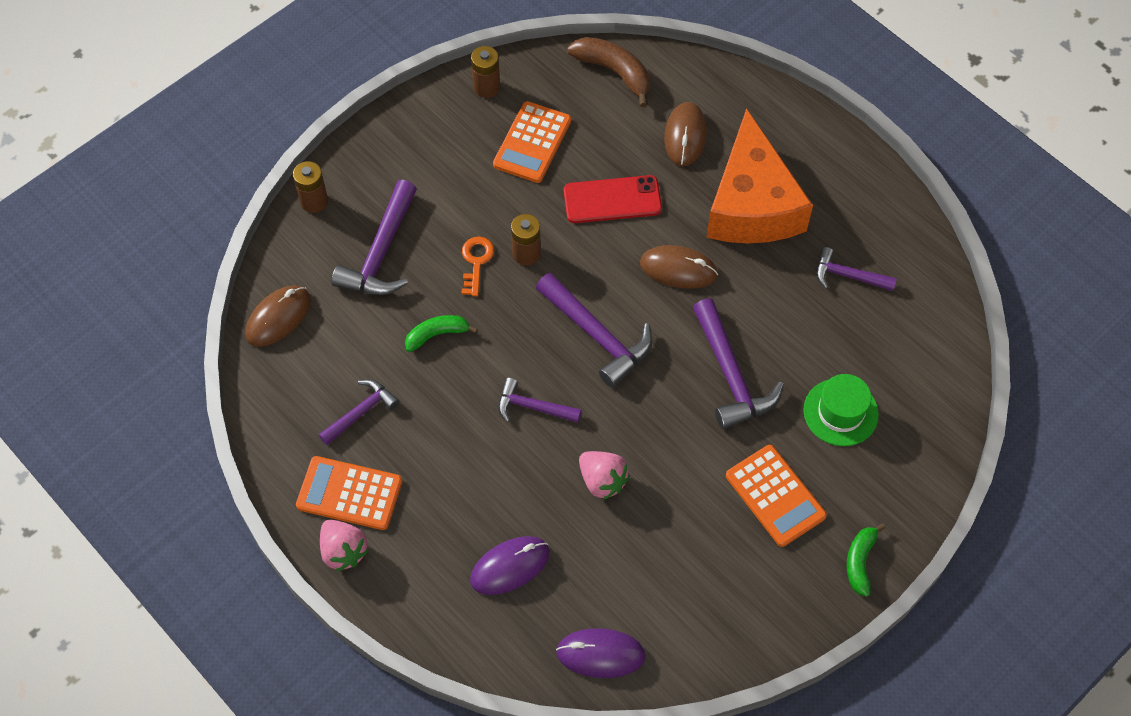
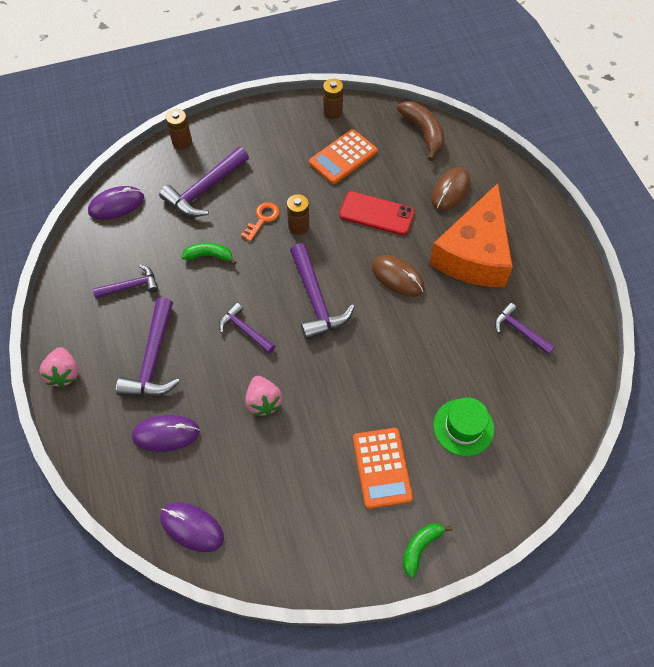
camera: 25 degrees right, 0 degrees up
brown mouse [245,285,311,347] -> purple mouse [88,186,144,220]
orange calculator [296,456,402,530] -> none
purple hammer [693,298,784,429] -> purple hammer moved to [116,297,180,397]

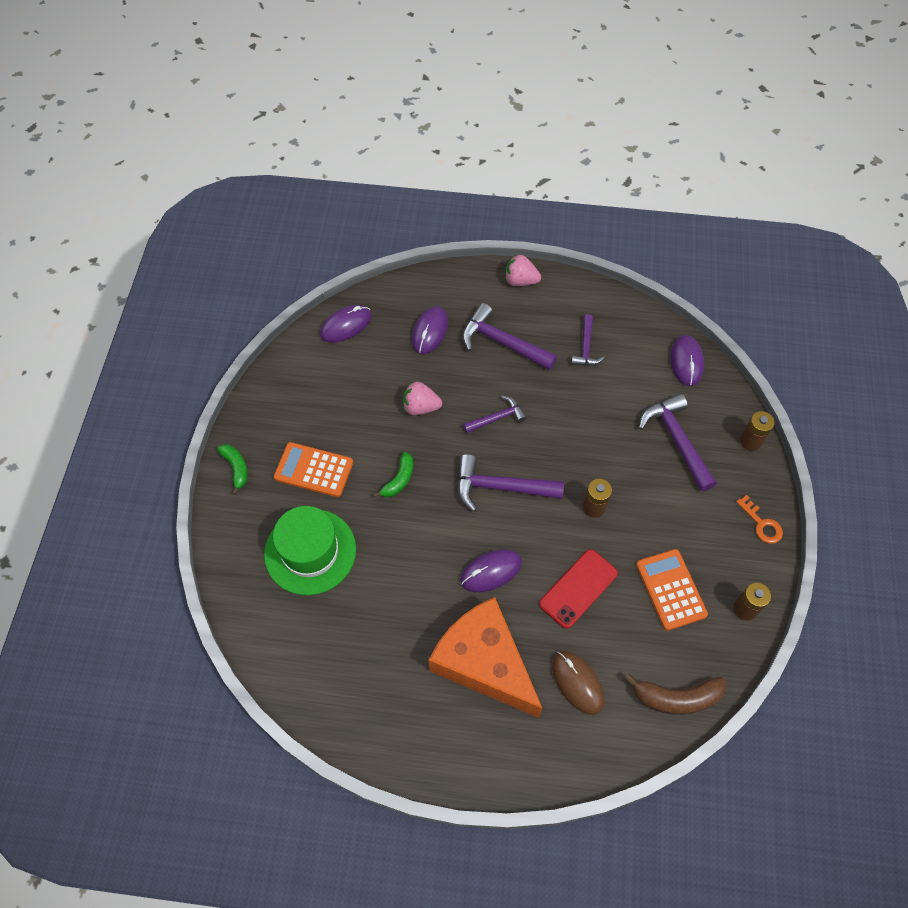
camera: 115 degrees right, 0 degrees up
green banana [182,243,236,265] -> green banana moved to [373,452,413,498]
orange key [241,202,280,242] -> orange key moved to [736,495,783,544]
brown mouse [372,255,424,297] -> purple mouse [460,549,522,592]
green hat [433,398,494,456] -> green hat [264,506,356,595], size x1.54
purple hammer [495,303,555,355] -> none

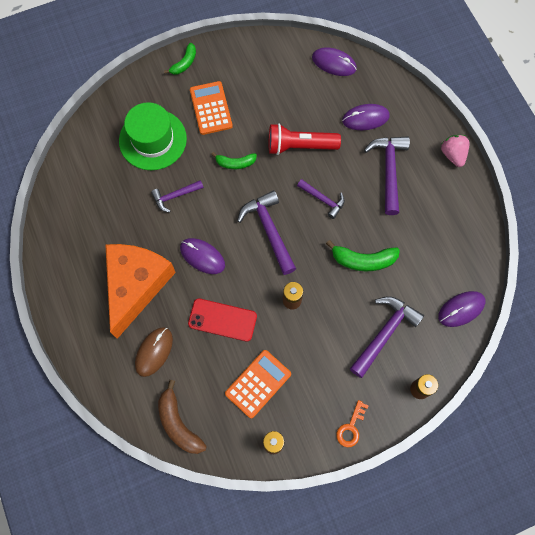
camera: 60 degrees right, 10 degrees up
pink strawberry [403,382,442,415] -> red flashlight [269,123,341,155]
purple hammer [571,314,604,366] -> purple hammer moved to [151,180,204,213]
none -> green banana [326,240,400,272]

